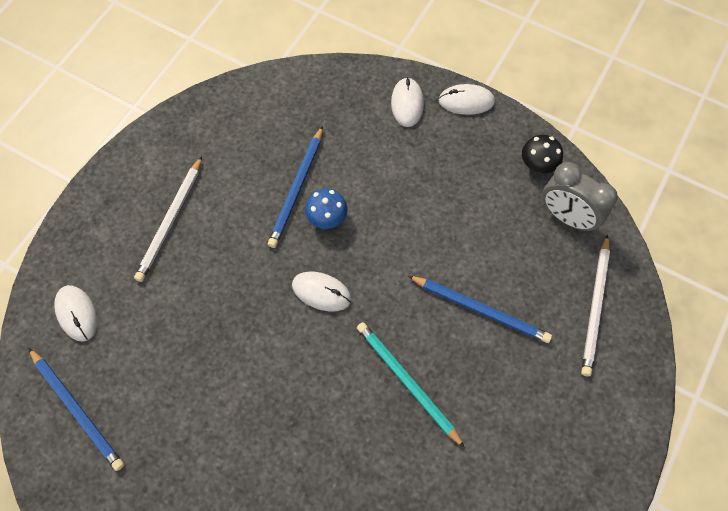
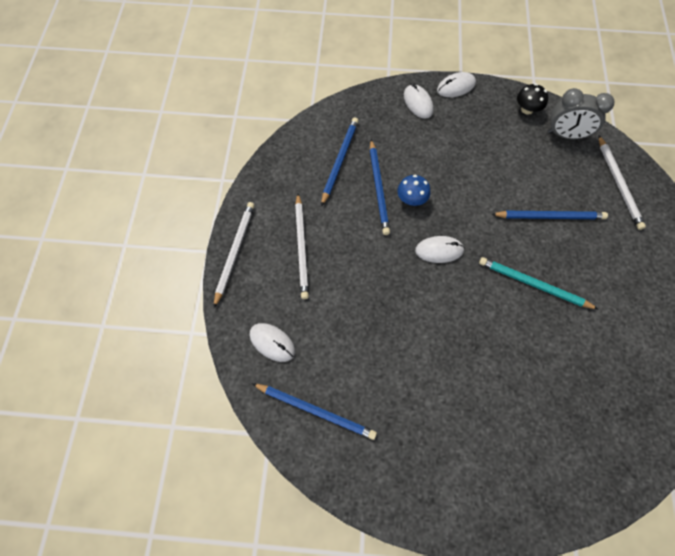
camera: 25 degrees left, 0 degrees up
none -> white pencil [214,202,255,308]
none -> blue pencil [321,117,359,206]

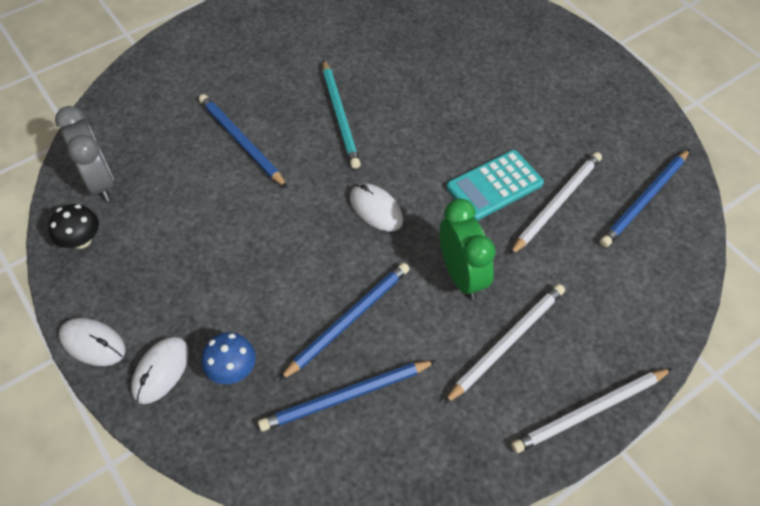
camera: 130 degrees left, 10 degrees down
white mouse [250,323,295,362] -> none
blue pencil [252,383,377,440] -> blue pencil turned 120 degrees counterclockwise [600,149,690,247]
blue mushroom [397,175,431,206] -> blue mushroom moved to [202,332,256,384]
white pencil [599,136,646,230] -> white pencil moved to [510,152,602,255]
none -> green clock [440,198,496,300]
none -> turquoise calculator [447,150,544,220]

